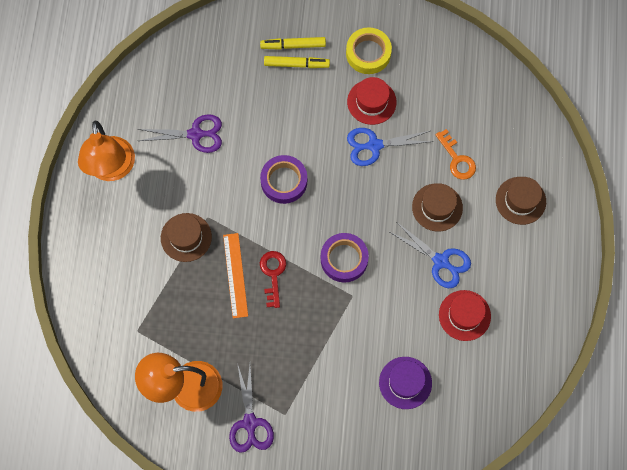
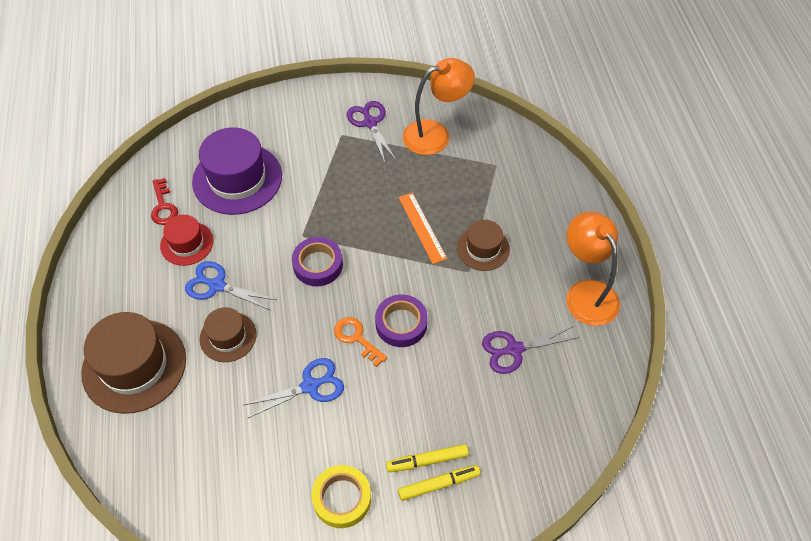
camera: 165 degrees right, 15 degrees down
red key [260,251,286,308] -> red key moved to [151,178,178,225]
red hat [347,77,397,125] -> none
purple hat [379,357,432,409] -> purple hat [192,127,282,215], size x1.78
orange key [435,129,476,180] -> orange key moved to [334,317,387,367]
brown hat [496,177,546,225] -> brown hat [81,312,186,414], size x1.78

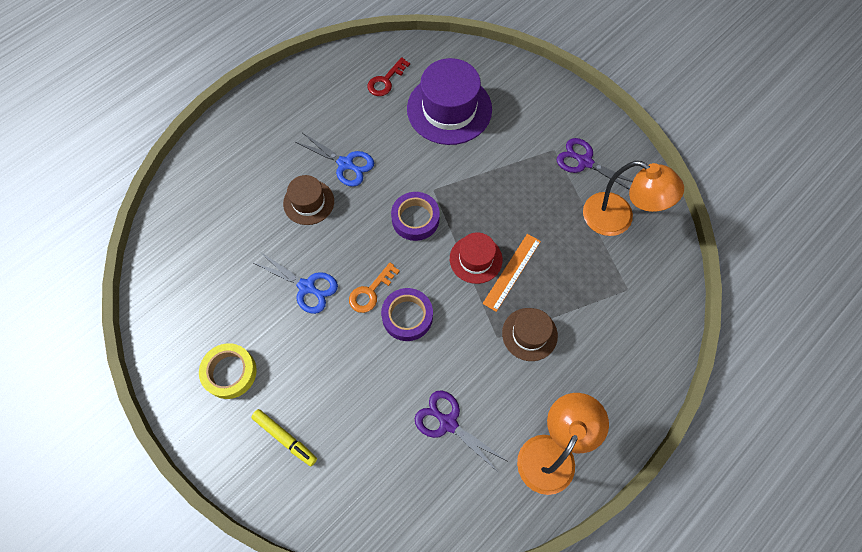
camera: 55 degrees right, 10 degrees up
brown hat [81,312,186,414] -> none
red hat [160,215,213,266] -> red hat moved to [450,232,502,284]
blue scissors [185,261,276,310] -> blue scissors turned 135 degrees clockwise [296,133,374,187]
orange key [334,317,387,367] -> orange key turned 150 degrees counterclockwise [349,263,400,313]
purple scissors [347,101,396,162] -> purple scissors turned 90 degrees counterclockwise [557,138,633,190]
yellow marker [386,444,469,472] -> none

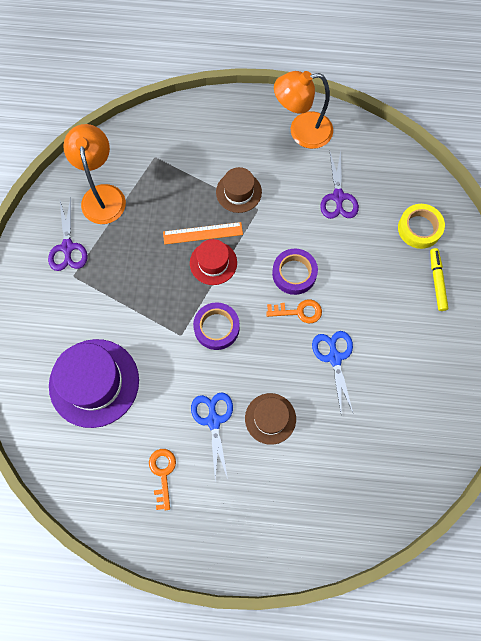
camera: 130 degrees left, 5 degrees up
yellow tape [199,343,257,399] -> yellow tape moved to [398,204,445,249]
red key [367,57,410,96] -> none
none -> orange key [149,449,176,511]

